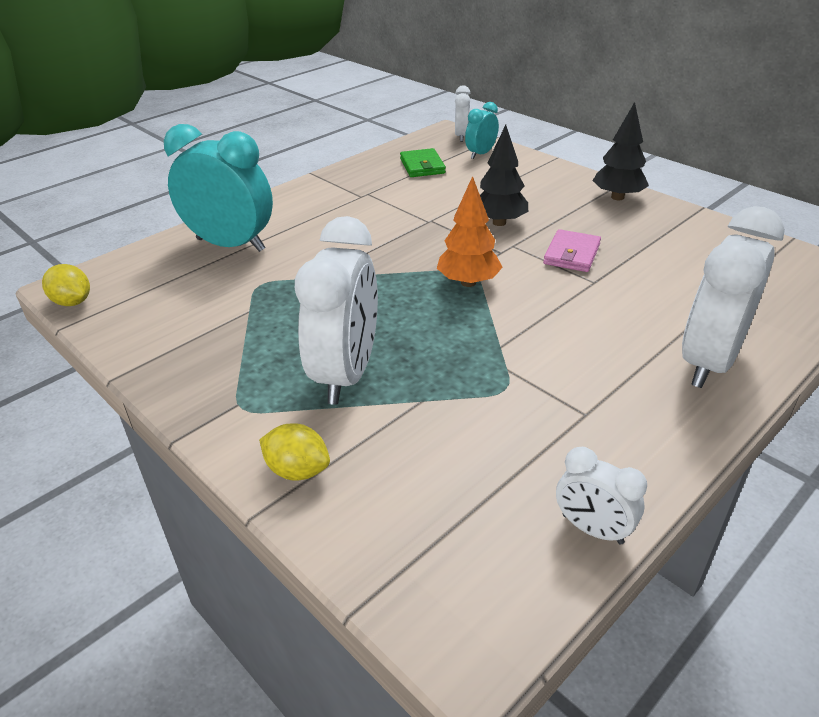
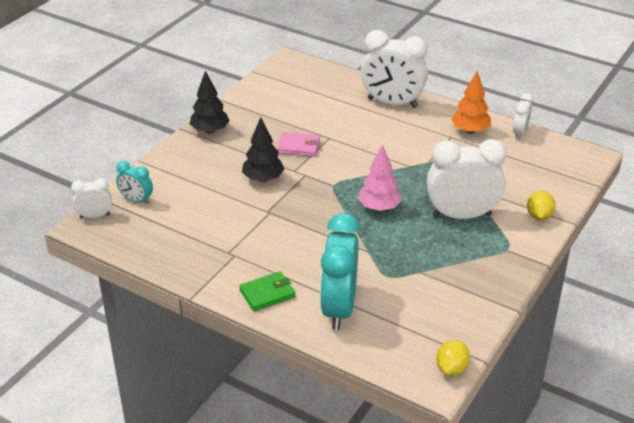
camera: 105 degrees left, 0 degrees up
green wallet [400,148,446,177] -> green wallet moved to [239,271,295,311]
orange tree [437,176,503,287] -> orange tree moved to [451,71,491,134]
none -> pink tree [358,144,402,211]

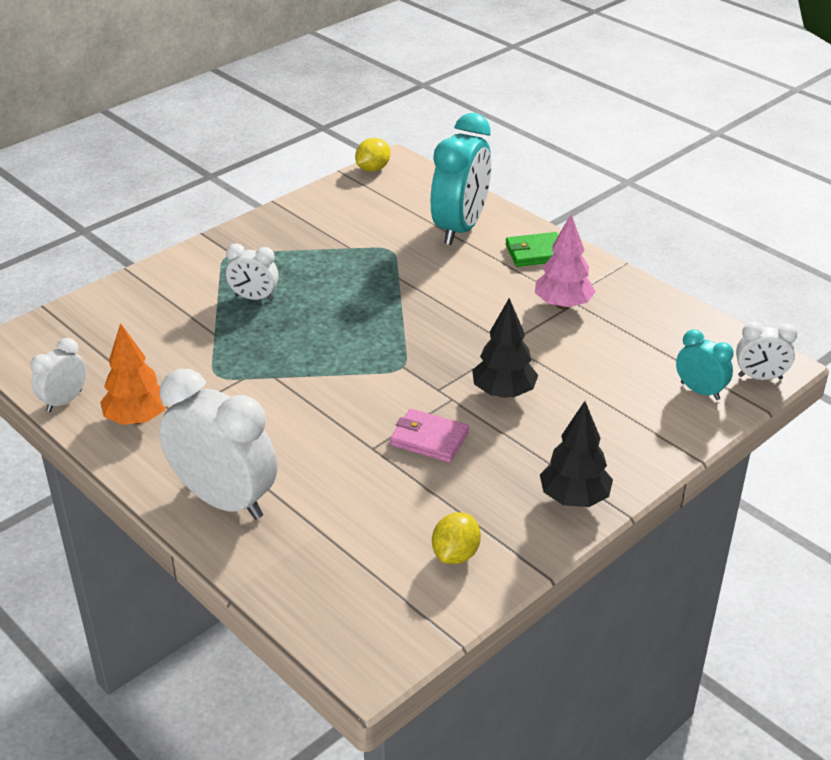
camera: 165 degrees left, 0 degrees up
pink tree [358,144,402,211] -> pink tree moved to [535,214,596,309]
white clock [426,139,506,219] -> white clock [226,243,279,301], size x0.50
yellow lemon [527,190,555,220] -> yellow lemon moved to [432,512,481,564]

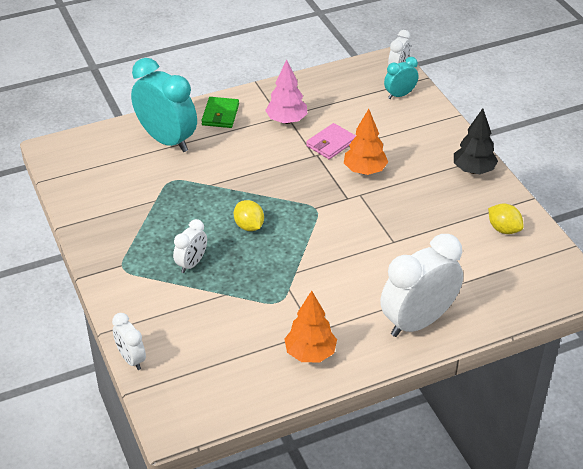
camera: 70 degrees left, 5 degrees up
white clock [30,338,86,412] -> white clock moved to [112,313,146,370]
yellow lemon [355,138,390,172] -> yellow lemon moved to [234,200,264,231]
pink wallet [390,409,469,463] -> pink wallet moved to [306,123,356,159]
black tree [472,298,538,398] -> orange tree [344,109,388,175]

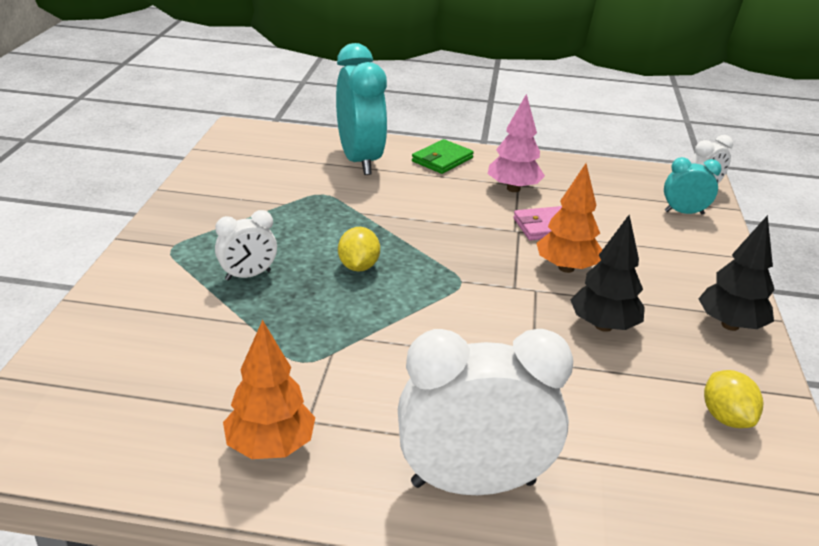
camera: 30 degrees right, 10 degrees down
white clock [112,313,146,370] -> none
none -> black tree [571,215,645,332]

